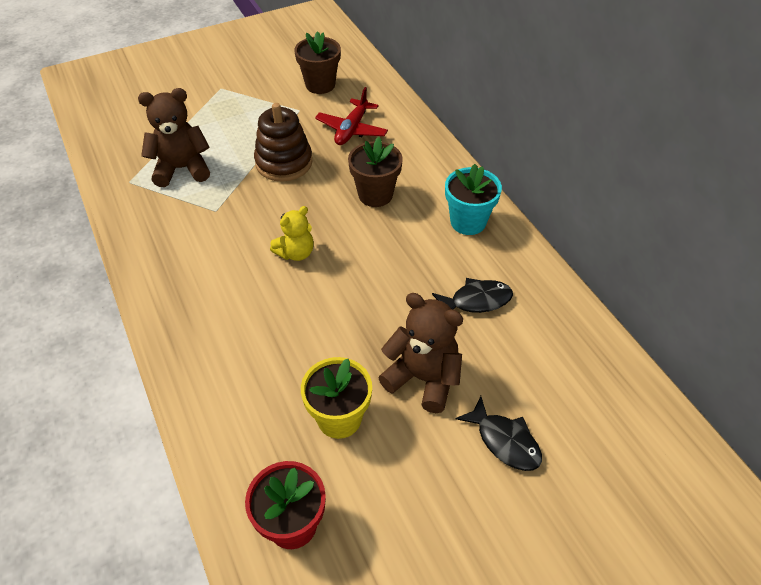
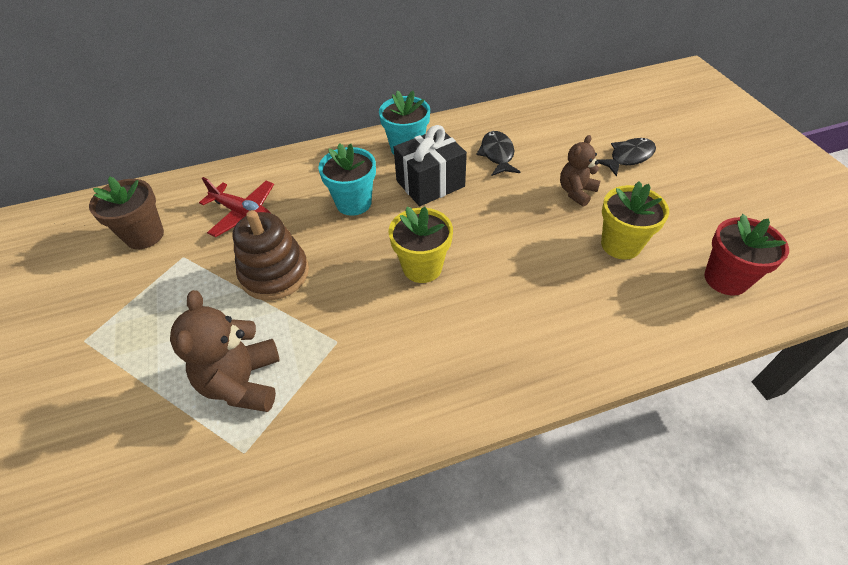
camera: 80 degrees left, 0 degrees up
yellow teddy bear [270,206,314,261] -> yellow flower pot [388,207,453,283]
brown flower pot [348,137,403,207] -> turquoise flower pot [318,143,376,216]
brown teddy bear [378,293,463,413] -> brown teddy bear [560,135,601,207], size x0.64
none -> black gift [394,125,467,206]

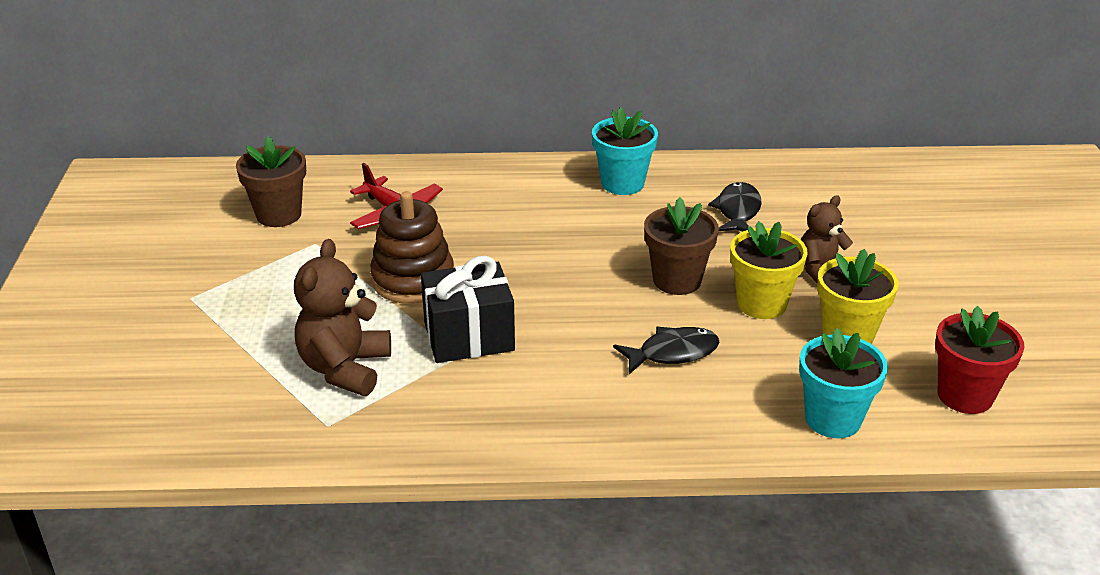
camera: 15 degrees right, 15 degrees down
turquoise flower pot [318,143,376,216] -> turquoise flower pot moved to [799,328,888,438]
yellow flower pot [388,207,453,283] -> yellow flower pot moved to [730,221,808,319]
black gift [394,125,467,206] -> black gift moved to [421,256,515,363]
black fish [597,138,656,177] -> black fish moved to [613,327,719,374]
none -> brown flower pot [644,197,719,295]

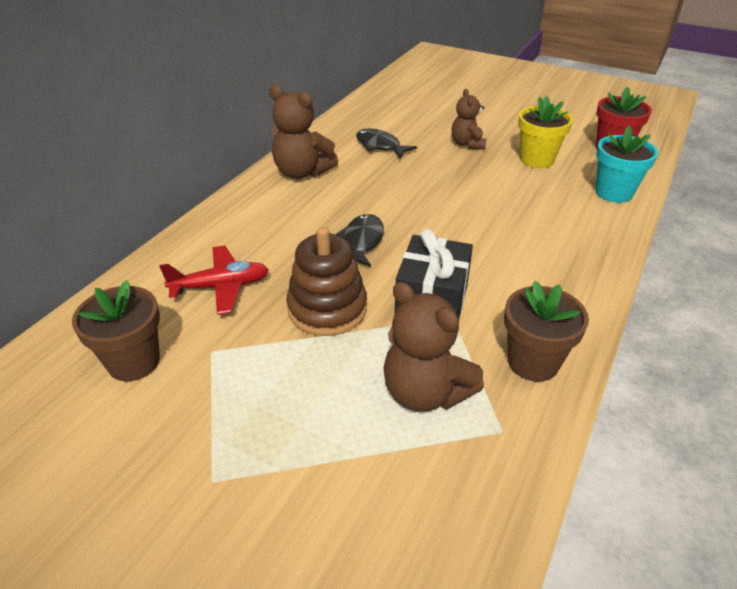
camera: 60 degrees left, 5 degrees up
turquoise flower pot [592,107,658,195] -> brown teddy bear [269,85,338,179]
black fish [613,327,719,374] -> black fish moved to [335,214,384,267]
brown flower pot [644,197,719,295] -> brown flower pot moved to [504,281,589,382]
yellow flower pot [730,221,808,319] -> none

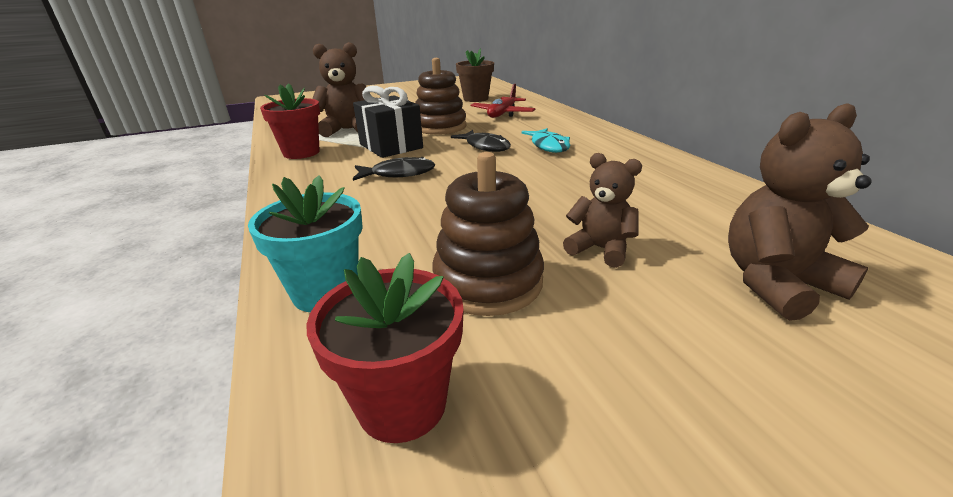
camera: 130 degrees right, 10 degrees down
brown teddy bear [269,85,338,179] -> brown teddy bear moved to [728,103,872,321]
black fish [356,129,417,159] -> black fish moved to [353,157,435,181]
brown flower pot [504,281,589,382] -> red flower pot [260,83,320,159]
yellow flower pot [518,96,573,168] -> brown stacking toy [432,152,544,316]
none -> turquoise fish [521,128,570,153]

